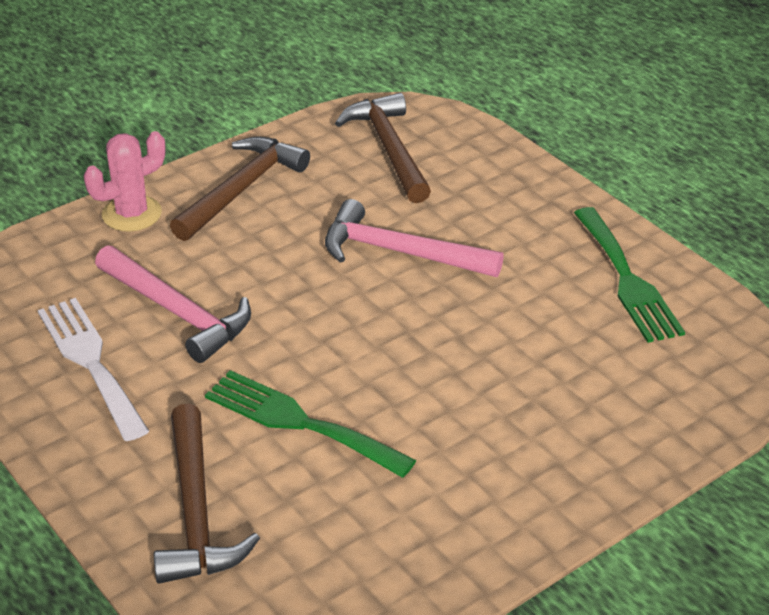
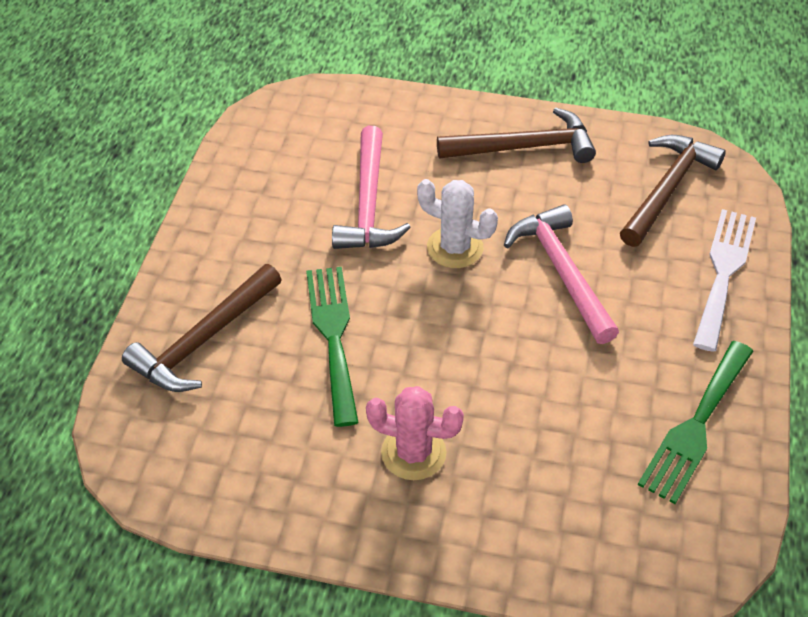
camera: 50 degrees right, 10 degrees up
white fork [38,298,149,441] -> white fork moved to [693,209,756,352]
pink cactus [84,131,166,232] -> pink cactus moved to [366,386,464,480]
none -> white cactus [417,179,498,268]

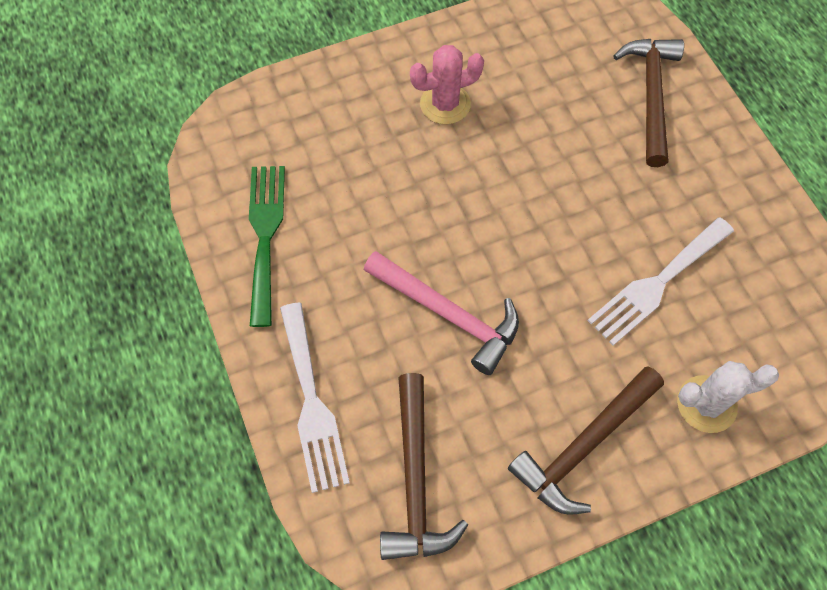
camera: 145 degrees right, 15 degrees up
green fork [306,267,359,427] -> none
pink hammer [332,126,411,249] -> white fork [588,217,734,346]
white cactus [417,179,498,268] -> white cactus moved to [677,361,779,433]

